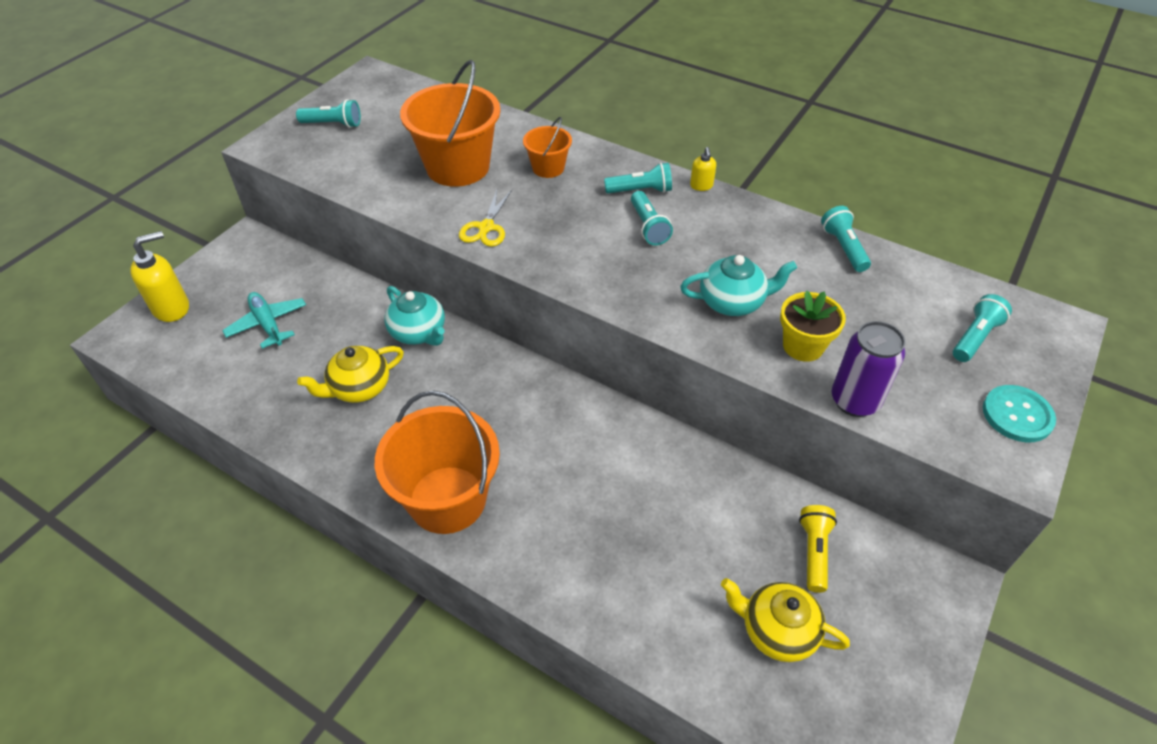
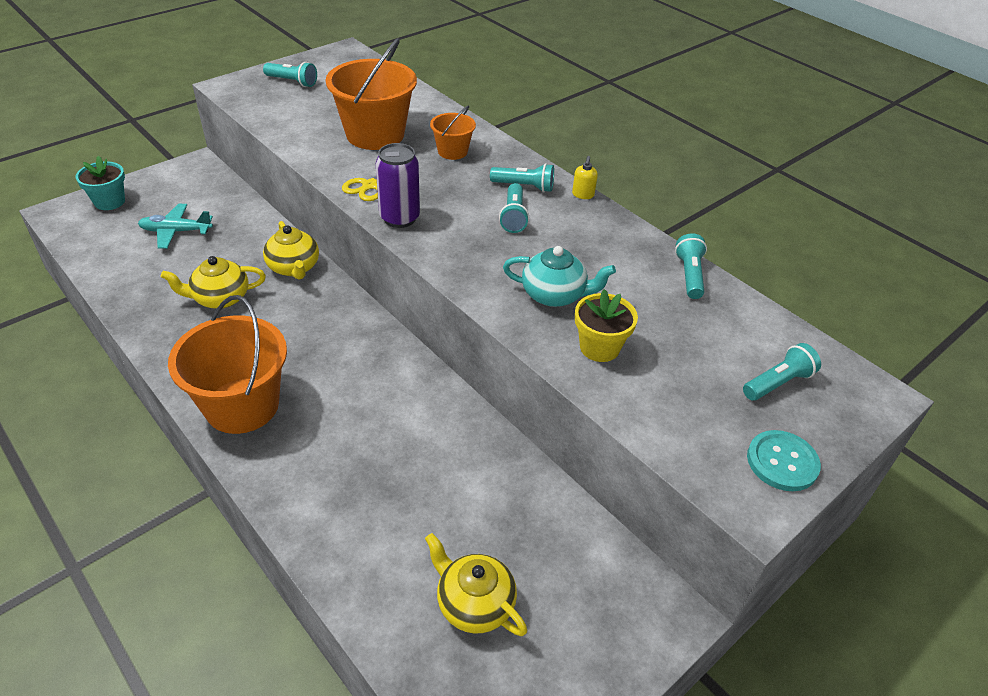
camera: 15 degrees right, 5 degrees down
yellow soap dispenser [130,231,189,322] -> turquoise flower pot [76,156,125,210]
turquoise plane [222,292,306,349] -> turquoise plane turned 75 degrees counterclockwise [138,204,213,249]
turquoise teapot [384,286,445,346] -> yellow teapot [263,221,319,279]
yellow flashlight [799,505,837,593] -> none
purple can [832,321,905,417] -> purple can moved to [376,143,420,228]

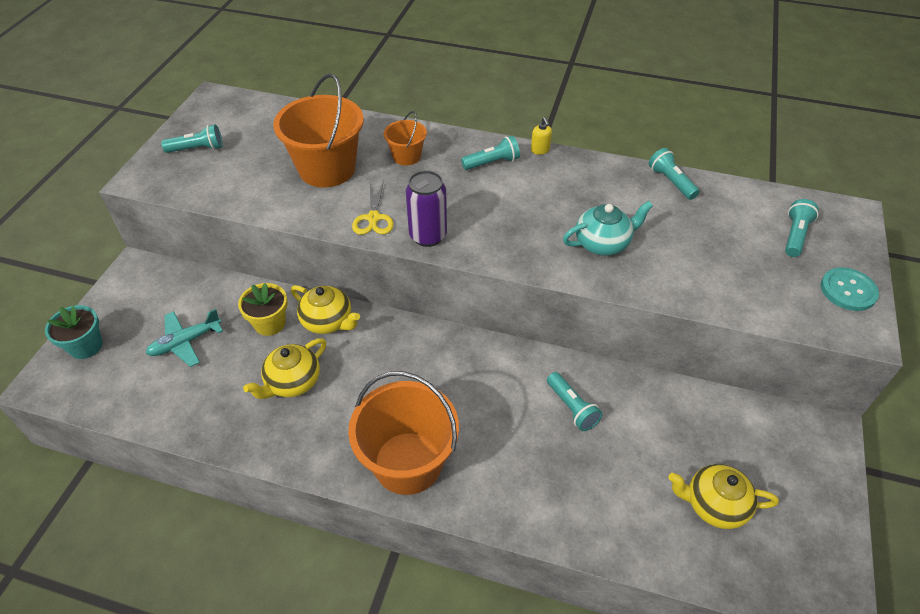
camera: 30 degrees left, 5 degrees up
turquoise flashlight [499,183,529,233] -> turquoise flashlight moved to [547,372,602,431]
yellow flower pot [575,289,638,362] -> yellow flower pot moved to [238,283,288,336]

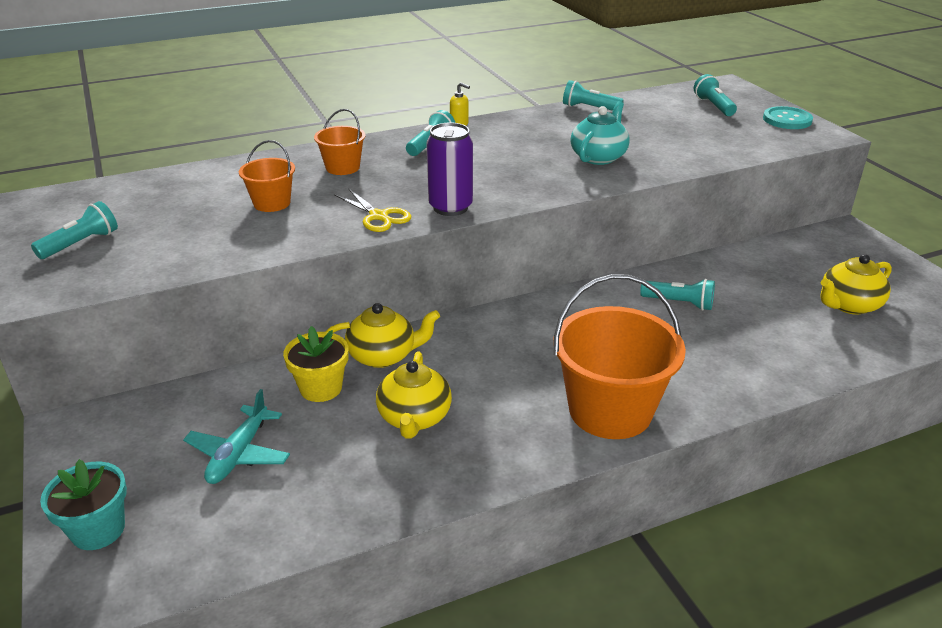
camera: 40 degrees left, 15 degrees down
orange bucket [273,73,364,187] -> orange bucket [239,140,295,212], size x0.51

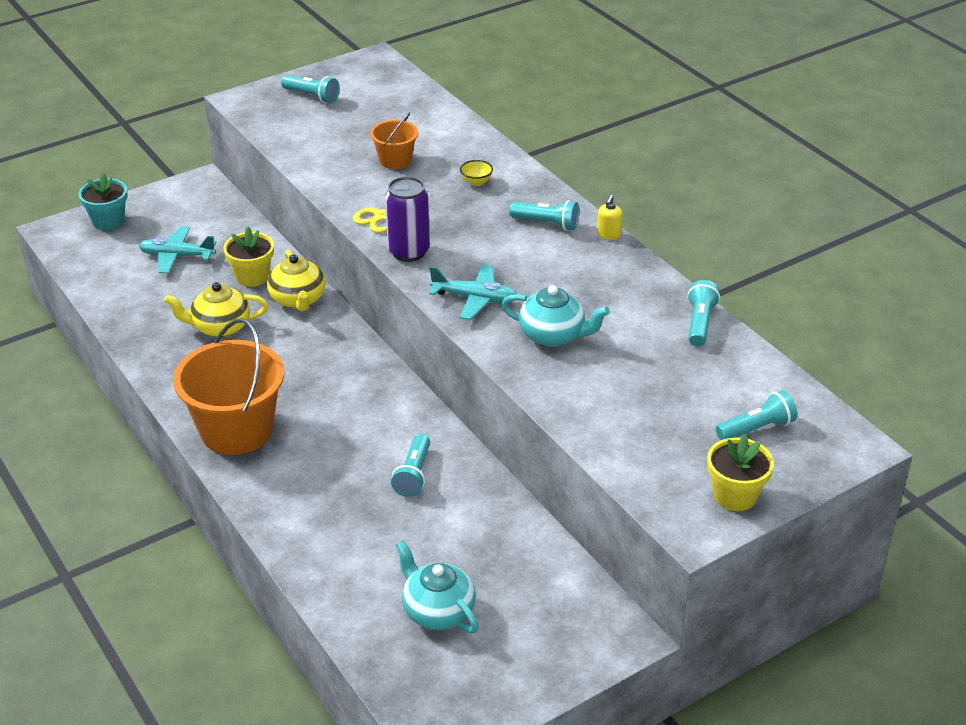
camera: 80 degrees right, 5 degrees up
orange bucket [314,109,366,175] -> yellow bowl [460,160,493,186]
turquoise button [763,106,813,129] -> yellow flower pot [707,434,774,511]
yellow teapot [820,254,892,314] -> turquoise teapot [396,540,479,633]
none -> turquoise plane [429,264,516,320]

